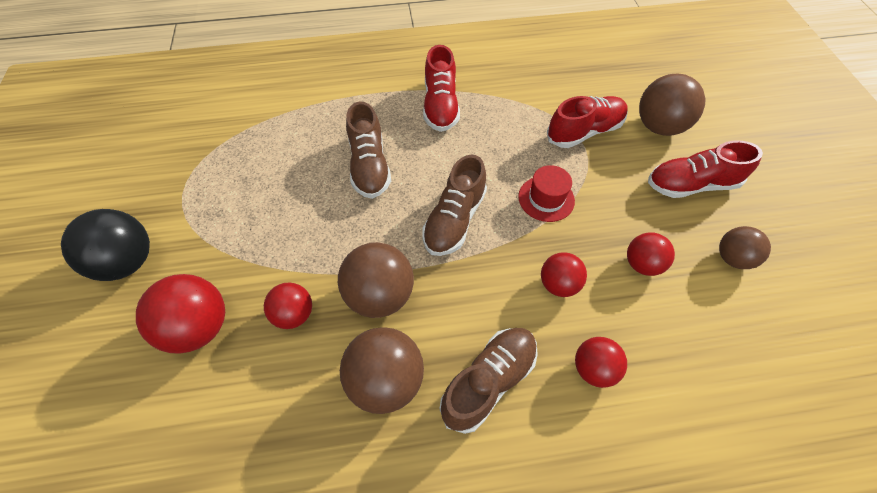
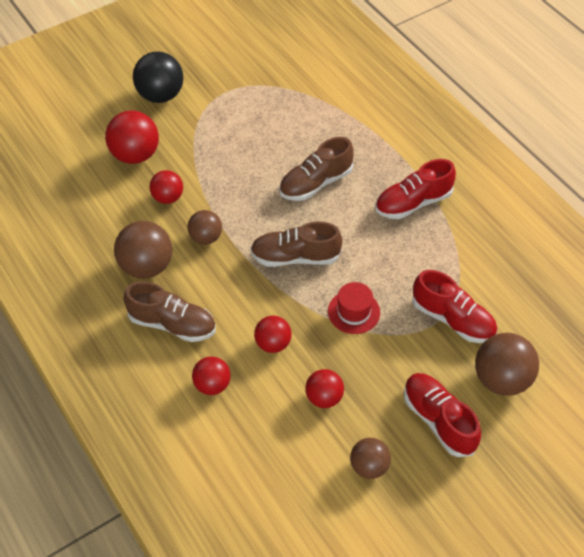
camera: 65 degrees right, 5 degrees down
brown ball [338,242,414,318] -> brown ball [187,210,222,245], size x0.62

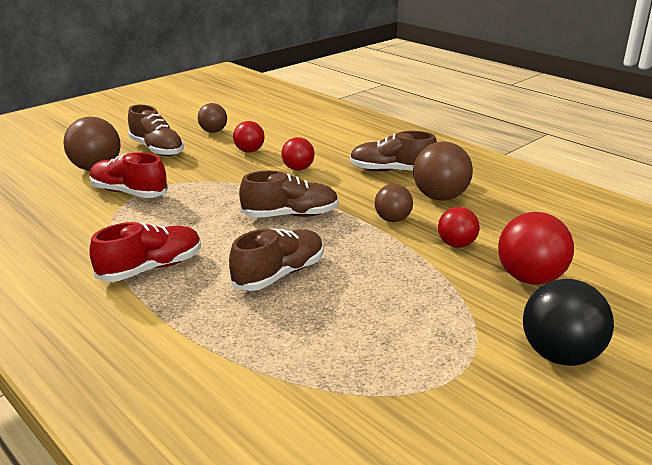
camera: 170 degrees right, 25 degrees down
red ball [192,357,231,395] -> none
red hat [328,282,380,334] -> none
red shoe [404,373,481,457] -> brown shoe [128,105,184,156]

